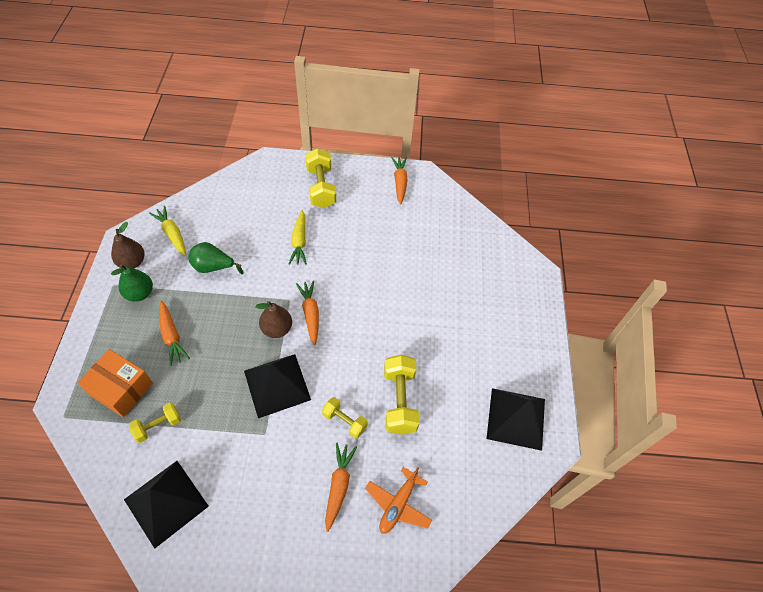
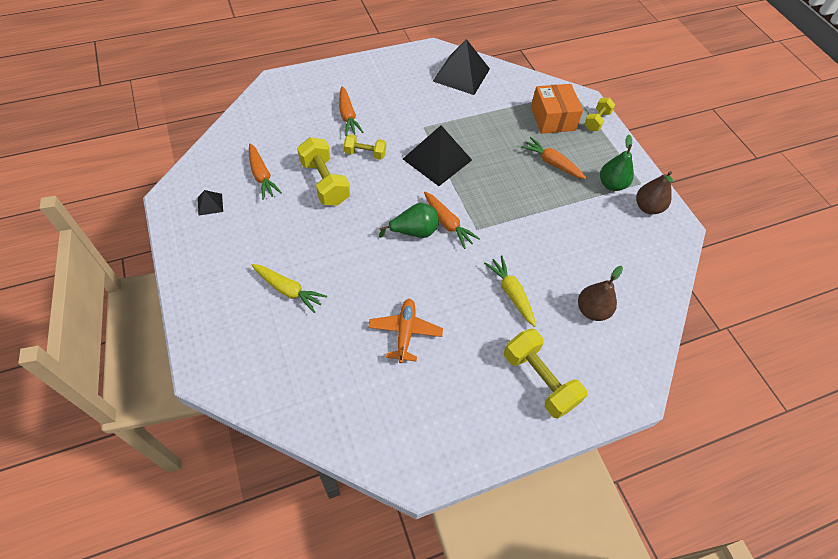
camera: 155 degrees right, 0 degrees up
orange box [77,349,153,417] -> orange box turned 75 degrees clockwise [531,84,583,134]
yellow dumbbell [129,402,181,443] -> yellow dumbbell moved to [584,98,615,131]
yellow carrot [149,206,186,256] -> yellow carrot moved to [251,264,327,313]
green pear [188,242,243,274] -> green pear moved to [379,203,439,238]
brown pear [256,301,292,338] -> brown pear moved to [578,266,623,321]
orange plane [365,467,432,534] -> orange plane moved to [368,299,443,363]
orange carrot [391,157,408,204] -> orange carrot moved to [249,143,282,200]
black pyramid [487,388,545,451] -> black pyramid [198,190,223,216], size x0.44

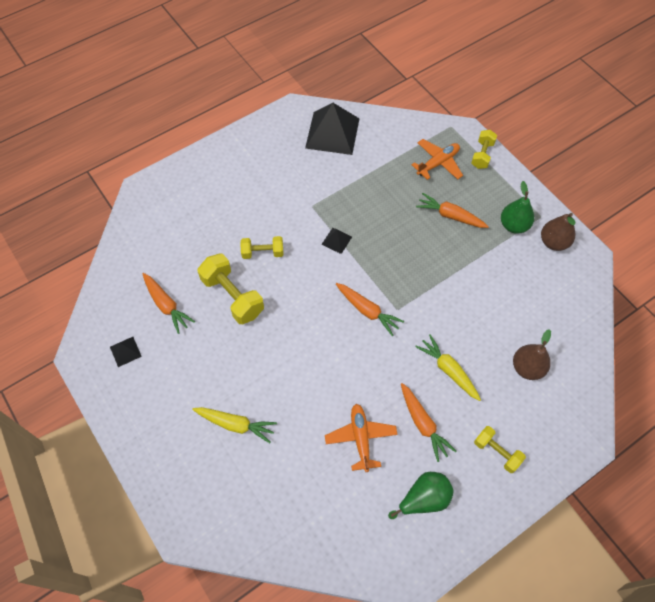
camera: 10 degrees left, 5 degrees up
orange carrot [339,86,364,136] -> orange carrot moved to [401,383,456,462]
green pear [379,203,439,238] -> green pear moved to [388,472,454,519]
black pyramid [403,125,472,186] -> black pyramid [321,228,352,254], size x0.44
yellow dumbbell [504,329,587,419] -> yellow dumbbell [474,426,526,473], size x0.60
orange box [531,84,583,134] -> orange plane [411,139,463,180]

